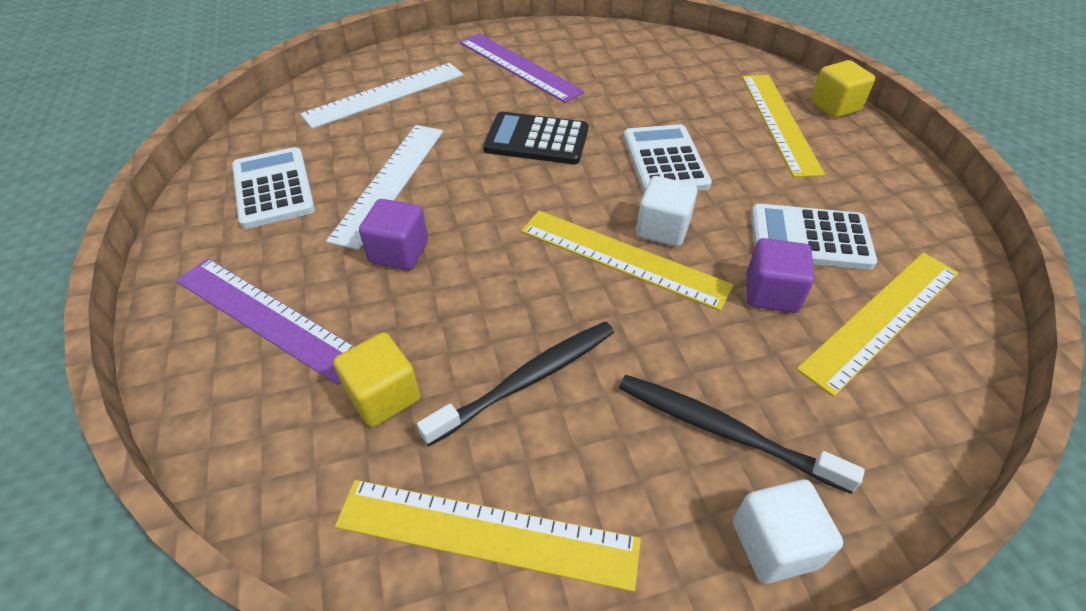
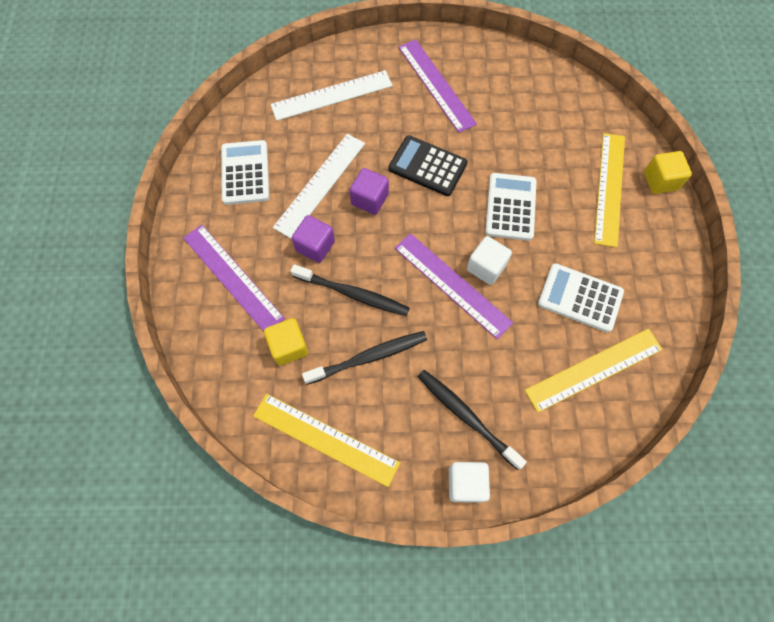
camera: 15 degrees right, 20 degrees up
yellow ruler [521,211,734,311] -> purple ruler [395,233,513,339]
purple cube [747,238,814,313] -> purple cube moved to [350,168,389,215]
none -> black toothbrush [291,264,410,316]

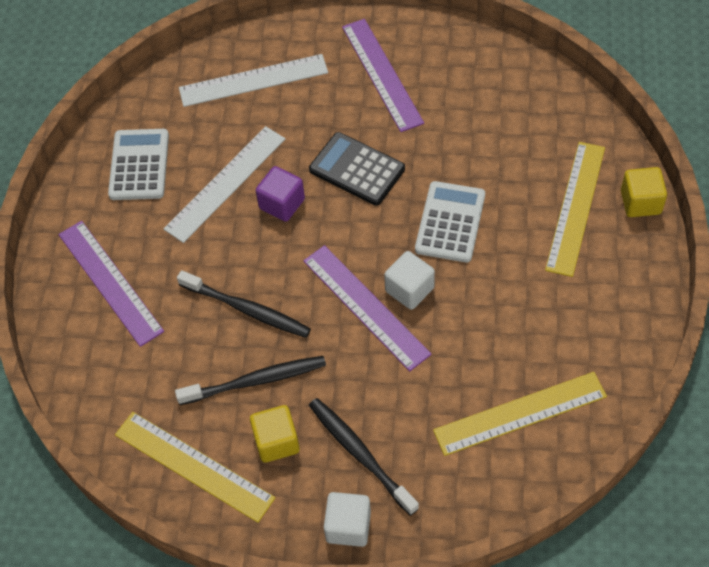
camera: 10 degrees right, 10 degrees down
yellow cube [264,318,308,365] -> yellow cube moved to [250,405,300,463]
purple cube [292,215,335,263] -> none
white calculator [538,263,624,332] -> none

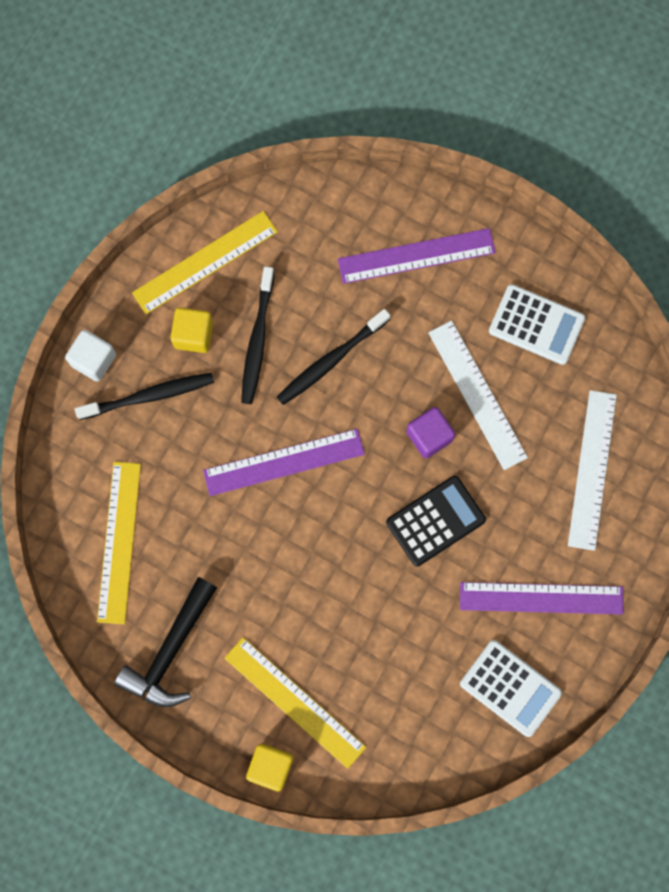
camera: 110 degrees right, 20 degrees up
white cube [384,251,435,310] -> none
white calculator [415,181,485,262] -> white calculator moved to [460,640,562,737]
none -> black hammer [114,577,217,707]

